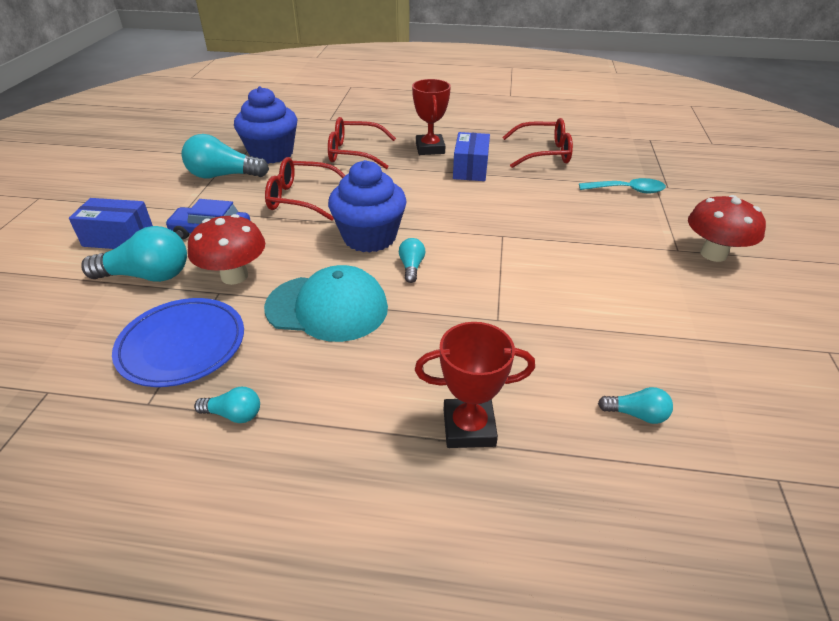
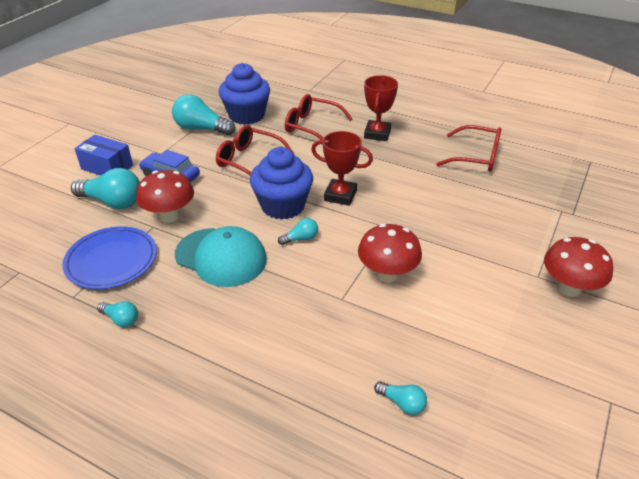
camera: 20 degrees right, 0 degrees up
turquoise light bulb [399,238,425,283] -> turquoise light bulb turned 45 degrees clockwise [278,218,318,246]
red trophy [415,322,535,448] -> red trophy moved to [311,131,373,206]
blue box [453,132,490,181] -> none
turquoise spoon [579,178,666,194] -> none
none -> red mushroom [358,224,422,282]

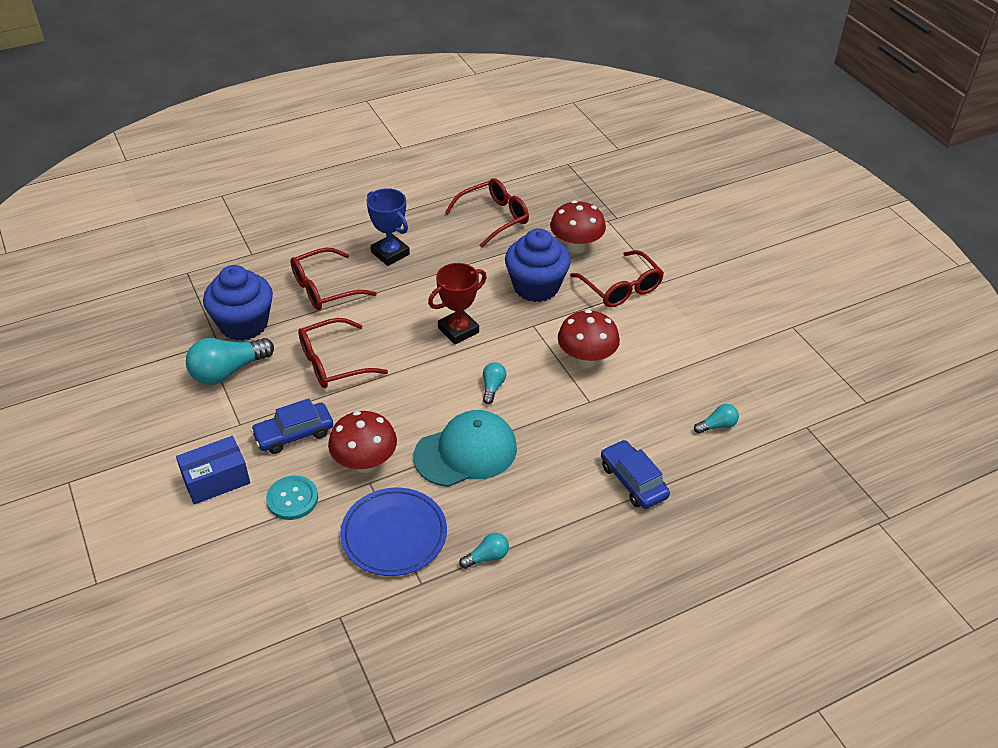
camera: 55 degrees left, 5 degrees up
turquoise light bulb [71,168,140,209] -> turquoise button [266,476,318,520]
blue cupcake [250,147,313,220] -> blue cupcake moved to [505,228,571,302]
red trophy [364,75,398,141] -> blue trophy [366,188,410,266]
red mushroom [544,237,613,297] -> red mushroom moved to [550,200,606,253]
none -> red glasses [570,250,664,307]
none -> blue car [601,440,670,509]

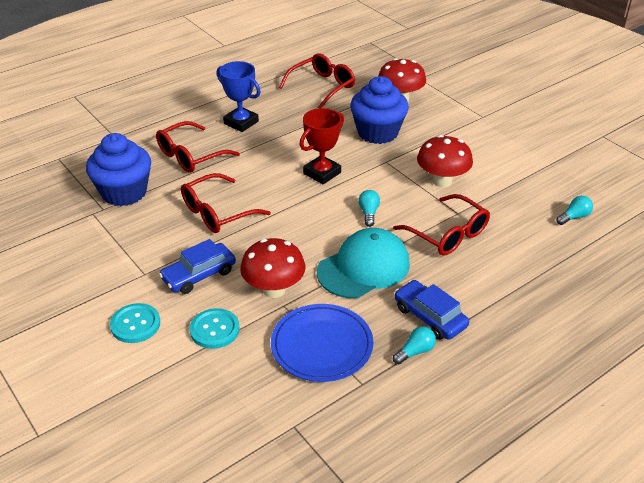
camera: 10 degrees left, 5 degrees down
blue box [176,436,250,505] -> turquoise button [110,303,160,343]
turquoise light bulb [186,338,274,385] -> none
red glasses [570,250,664,307] -> red glasses moved to [393,194,490,256]
blue car [601,440,670,509] -> blue car moved to [395,280,469,340]

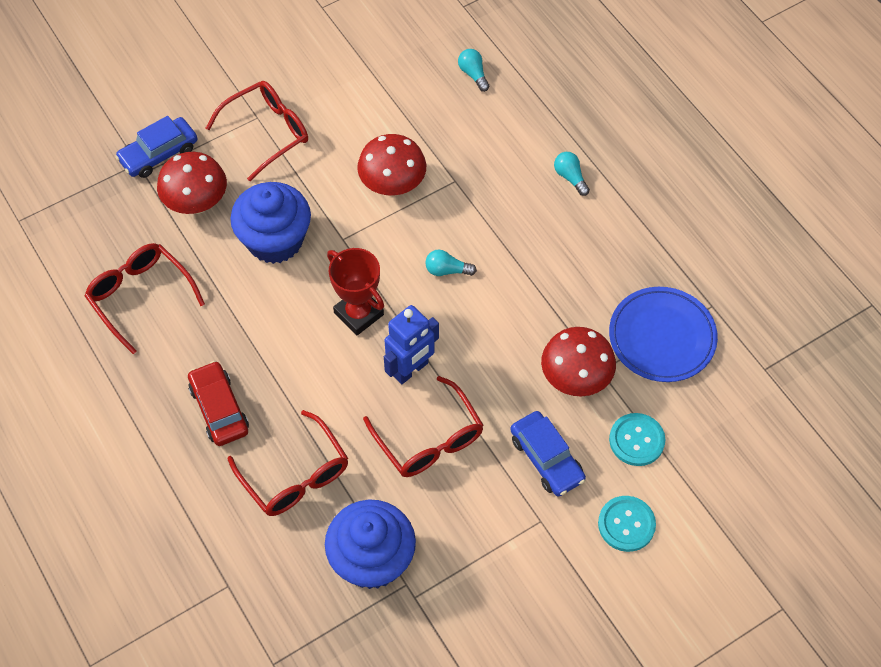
camera: 85 degrees left, 20 degrees up
blue trophy [216,61,261,132] -> red car [188,361,249,446]
turquoise cap [317,228,410,298] -> none
red glasses [393,194,490,256] -> red glasses moved to [206,81,308,181]
turquoise light bulb [393,326,436,364] -> turquoise light bulb moved to [554,152,590,196]
blue car [395,280,469,340] -> blue car moved to [115,116,198,178]
none -> blue robot [384,305,439,384]

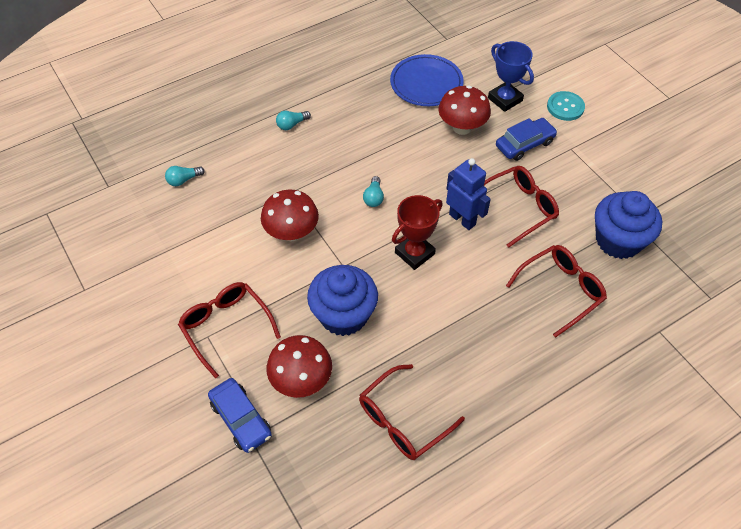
camera: 90 degrees left, 5 degrees down
red car [188,361,249,446] -> none
turquoise button [609,413,665,466] -> blue trophy [488,41,534,112]

